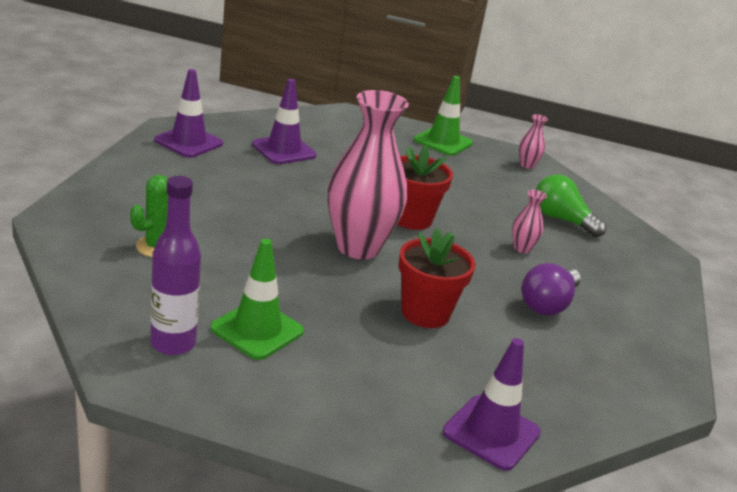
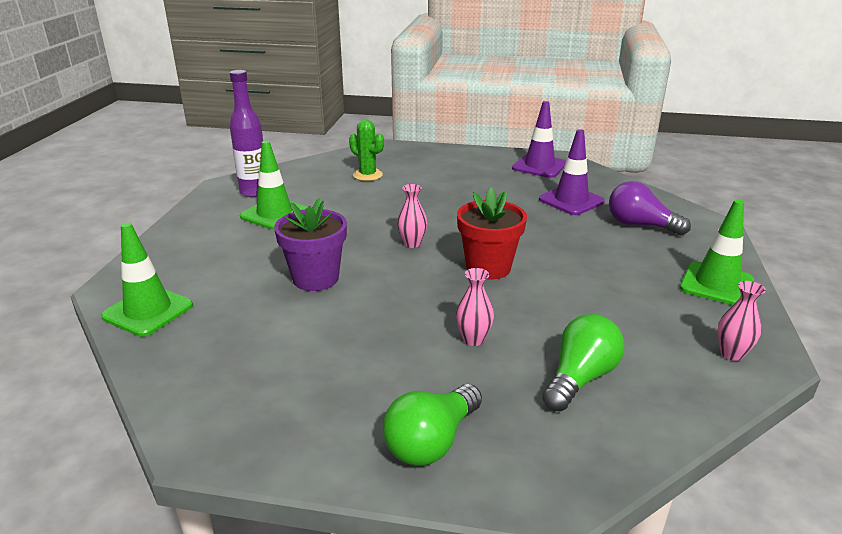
camera: 90 degrees right, 0 degrees up
pink vase [327,90,409,259] -> pink vase [397,184,427,248], size x0.41
red flower pot [399,228,475,328] -> purple flower pot [274,198,347,291]
purple traffic cone [443,338,541,471] -> green traffic cone [101,222,193,337]
purple light bulb [522,263,581,316] -> purple light bulb moved to [609,181,691,235]
none -> green light bulb [383,384,482,466]

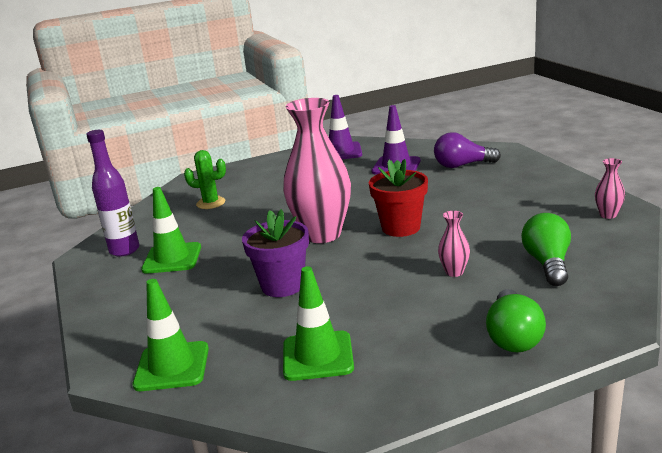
camera: 30 degrees left, 5 degrees down
pink vase [397,184,427,248] -> pink vase [283,98,351,243], size x2.42
green traffic cone [680,200,754,305] -> green traffic cone moved to [283,266,354,381]

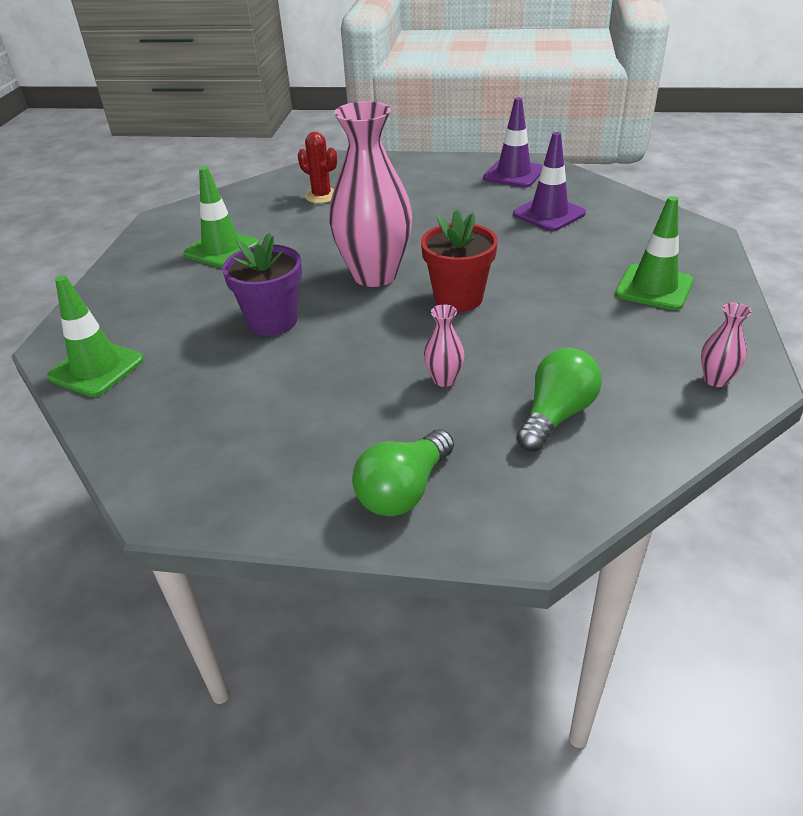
camera: 30 degrees right, 15 degrees up
purple bottle [86,130,140,257] -> none
green cactus [184,150,226,209] -> red cactus [298,132,337,203]
green traffic cone [283,266,354,381] -> green traffic cone moved to [615,196,693,310]
purple light bulb [434,132,501,168] -> none

